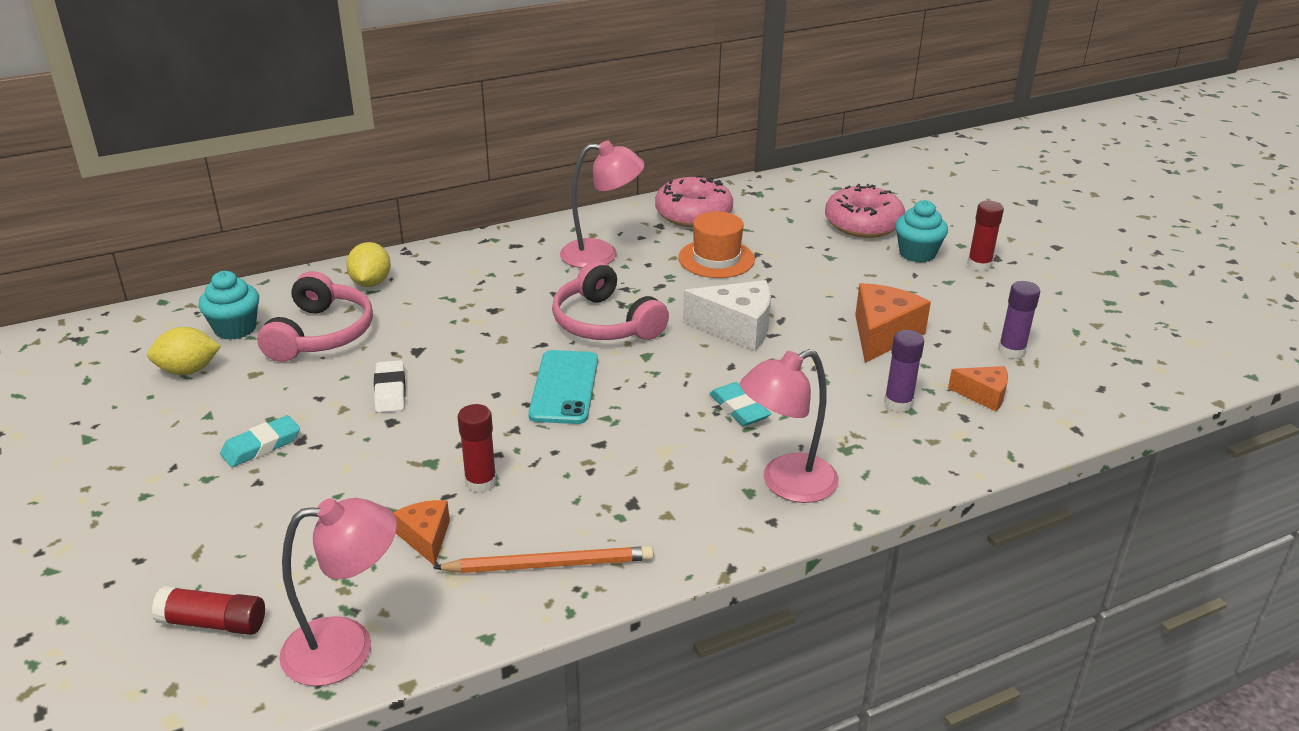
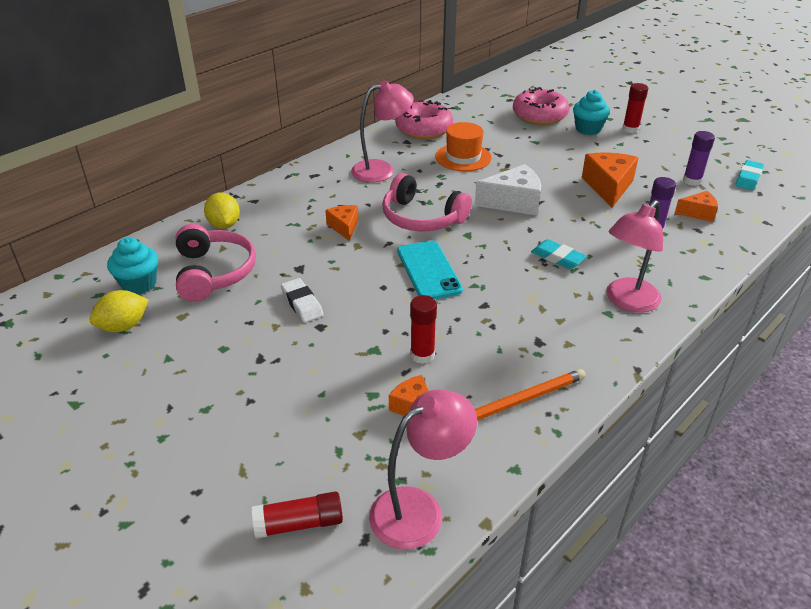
camera: 20 degrees left, 5 degrees up
turquoise eraser [220,415,300,467] -> turquoise eraser moved to [735,160,764,190]
none -> orange cheese [325,205,359,241]

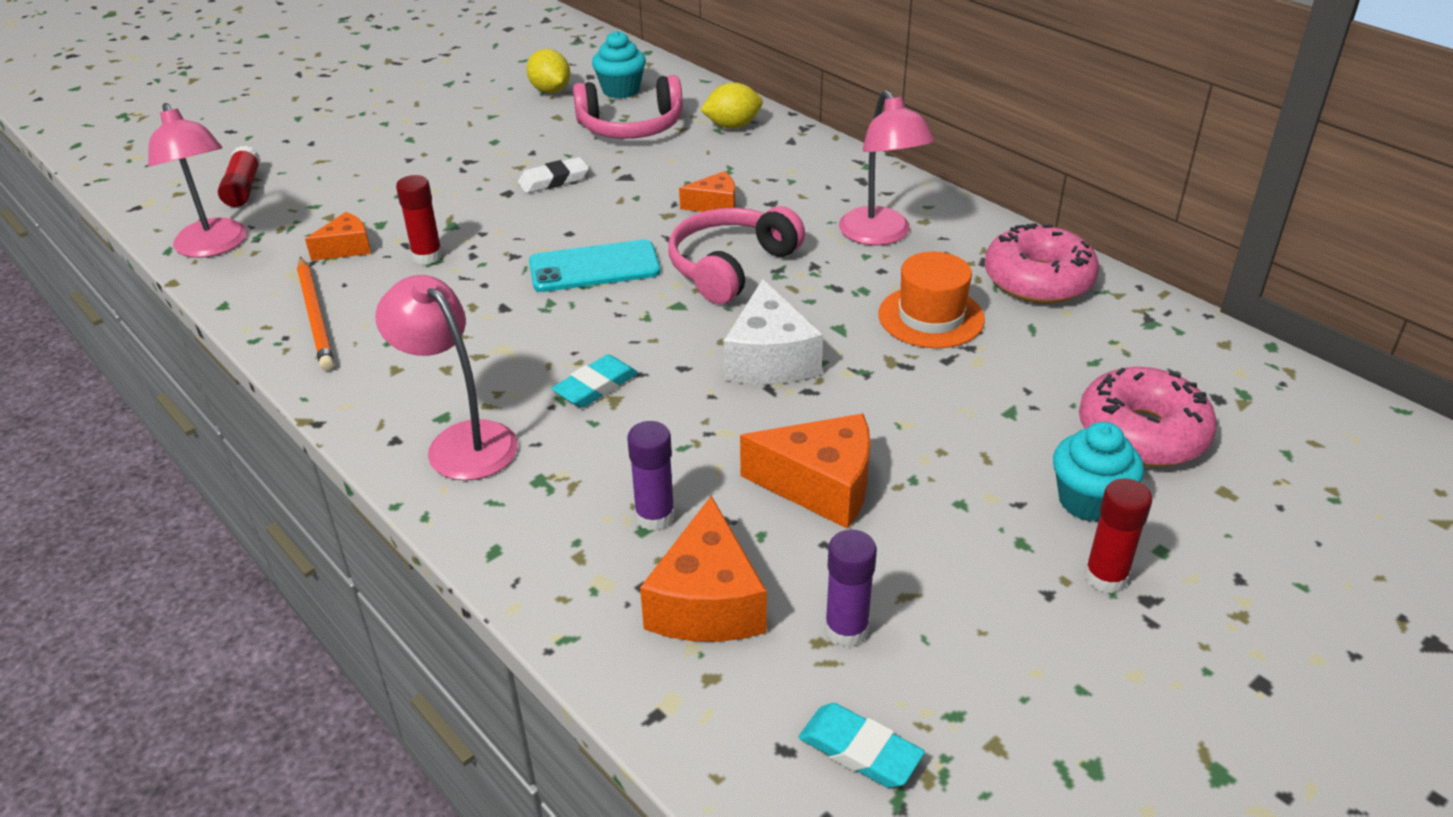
camera: 95 degrees right, 0 degrees up
orange cheese [674,191,718,222] -> orange cheese [640,496,767,642], size x1.70

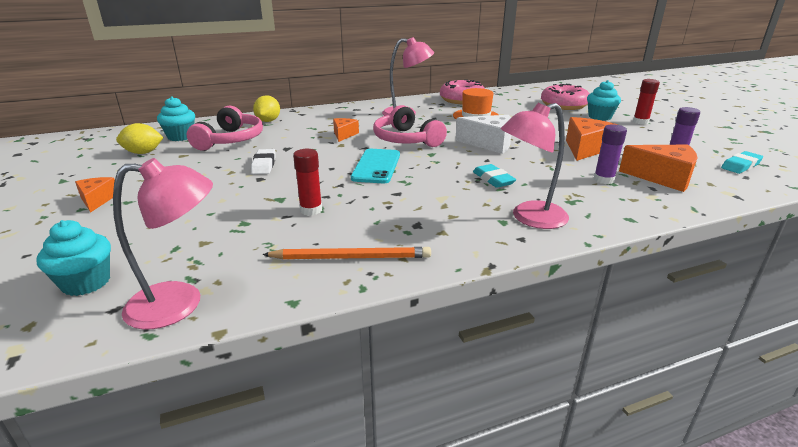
camera: 70 degrees left, 10 degrees down
red glue stick [218,146,261,207] -> turquoise cupcake [37,220,111,296]
orange cheese [305,212,371,261] -> orange cheese moved to [75,177,115,213]

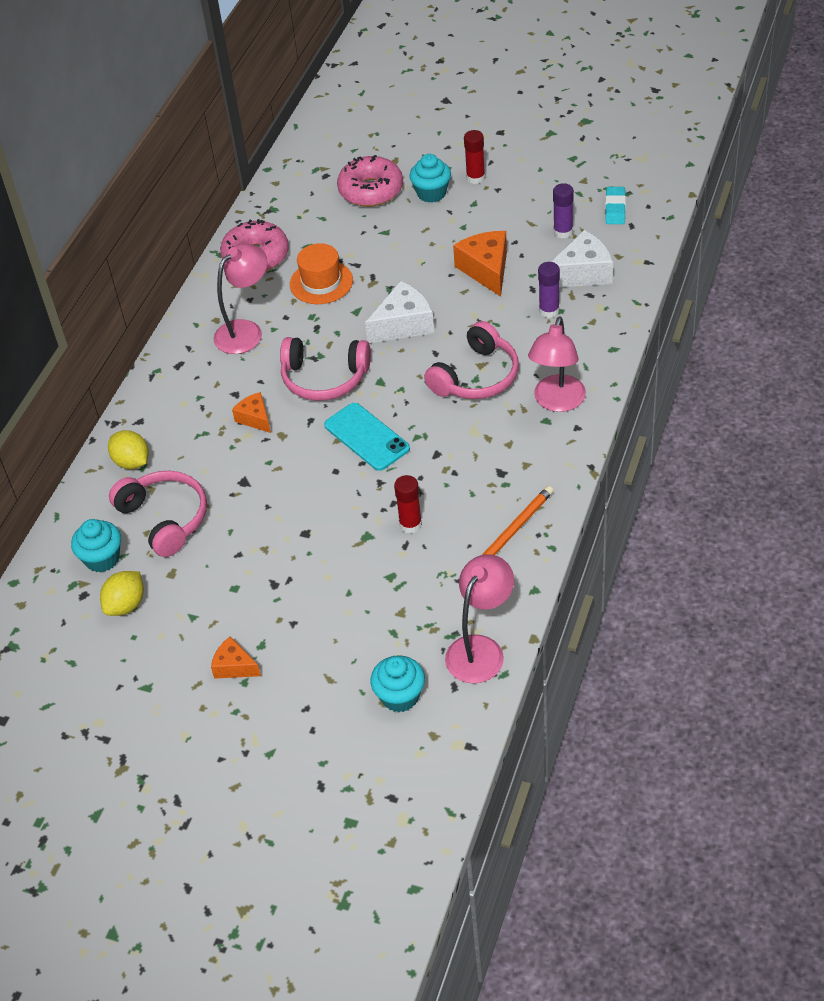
camera: 45 degrees left, 20 degrees up
white eraser [251,149,276,174] -> none
turquoise eraser [473,164,517,188] -> pink headphones [424,321,519,399]
orange cheese [619,145,698,192] -> white cheese [551,230,613,287]

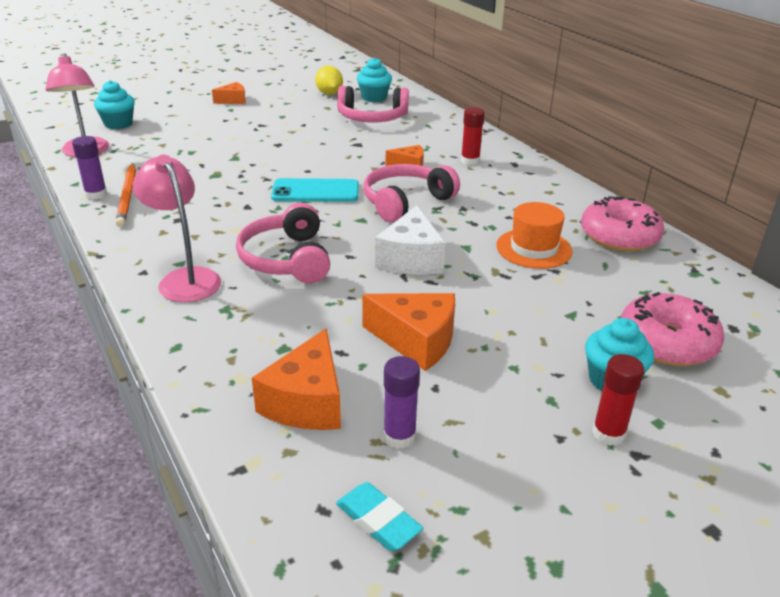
camera: 125 degrees right, 15 degrees down
yellow lemon [108,430,149,469] -> none
pink lamp [213,244,268,354] -> none
red glue stick [394,475,422,533] -> red glue stick moved to [461,107,485,165]
purple glue stick [538,262,560,318] -> purple glue stick moved to [72,136,107,200]
white cheese [551,230,613,287] -> orange cheese [252,328,341,430]

